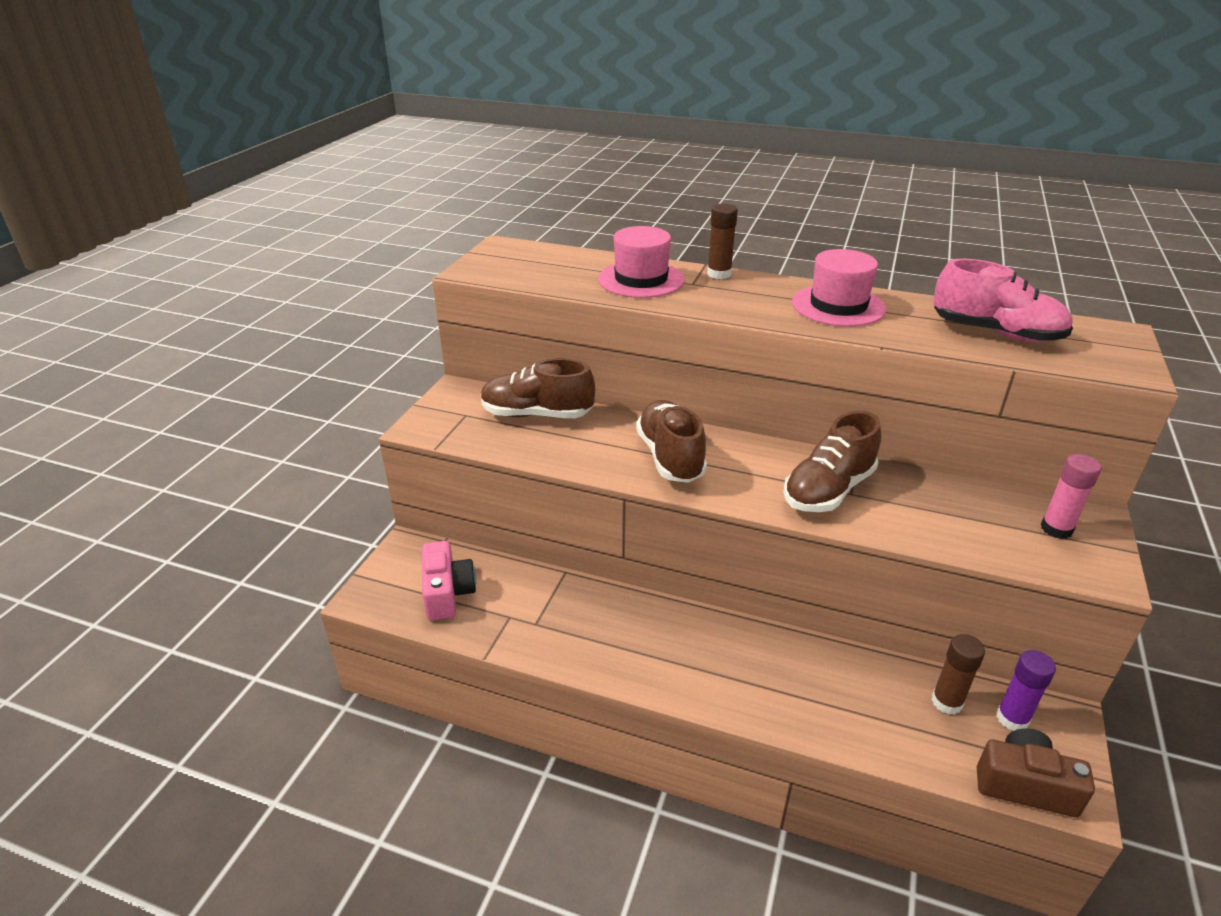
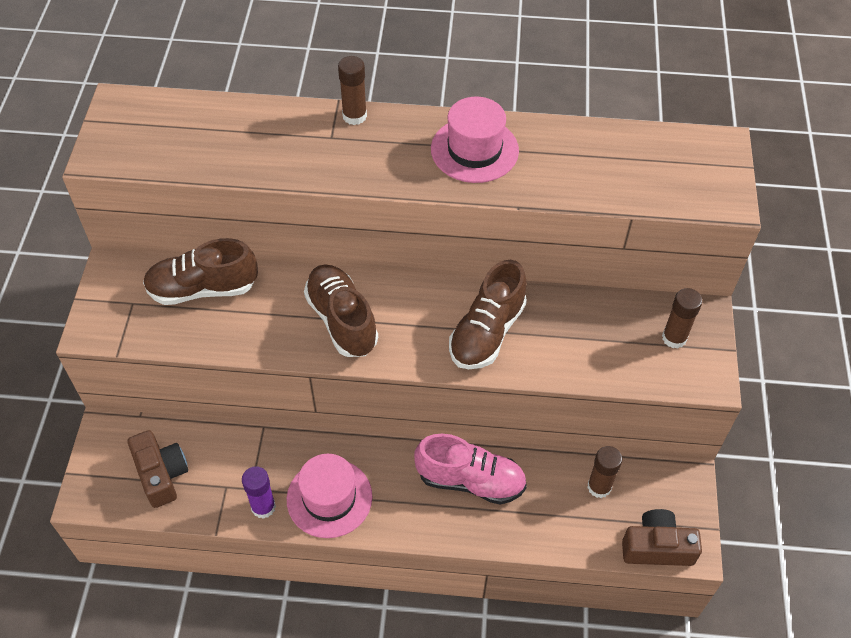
camera: 15 degrees left, 20 degrees up
pink camera [422,541,476,620] -> brown camera [128,430,188,508]
pink hat [598,226,685,298] -> pink hat moved to [287,454,372,538]
pink shoe [933,259,1073,342] -> pink shoe moved to [414,434,527,505]
purple glue stick [996,650,1056,731] -> purple glue stick moved to [242,466,276,519]
pink glue stick [1041,454,1102,539] -> brown glue stick [662,288,702,349]

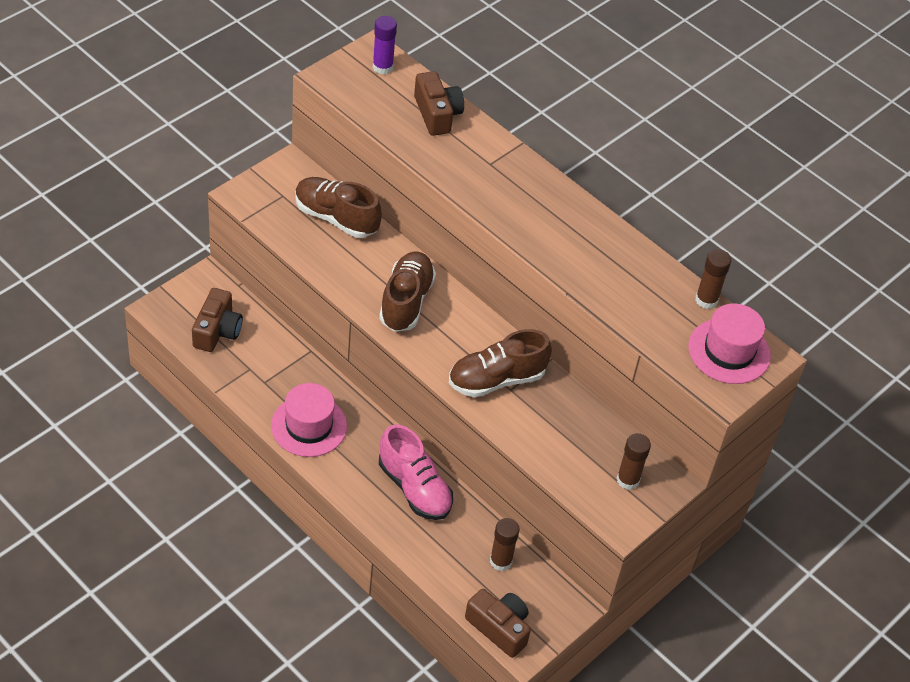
camera: 35 degrees right, 5 degrees down
purple glue stick [242,466,276,519] -> purple glue stick moved to [373,16,397,75]
brown glue stick [338,56,367,125] -> brown glue stick moved to [695,249,731,309]
pink hat [431,97,519,183] -> pink hat moved to [688,304,771,384]
none -> brown camera [414,71,464,136]

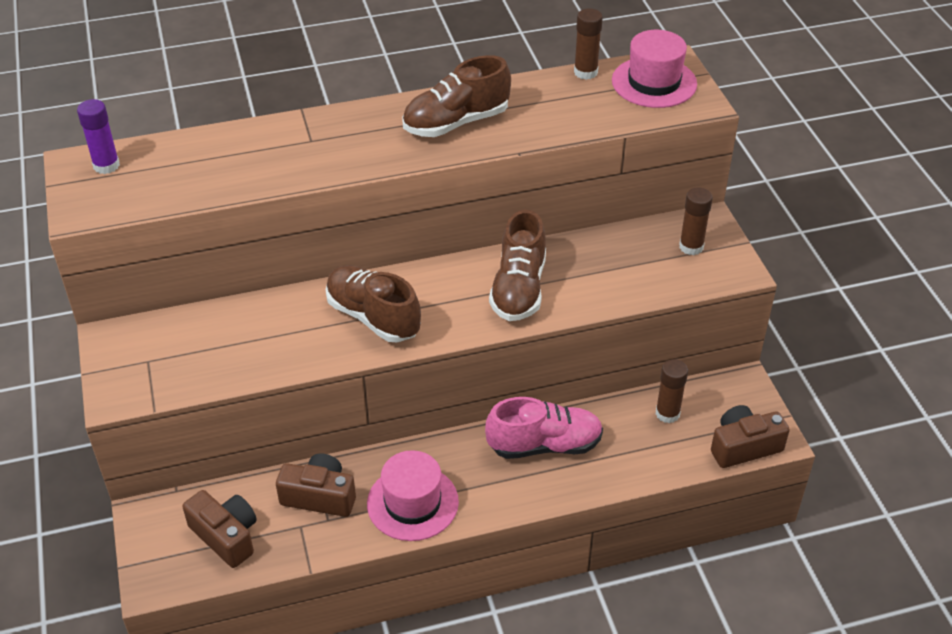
camera: 55 degrees left, 5 degrees down
brown shoe [295,177,382,238] -> brown shoe moved to [402,55,511,137]
brown camera [414,71,464,136] -> brown camera moved to [276,453,356,517]

